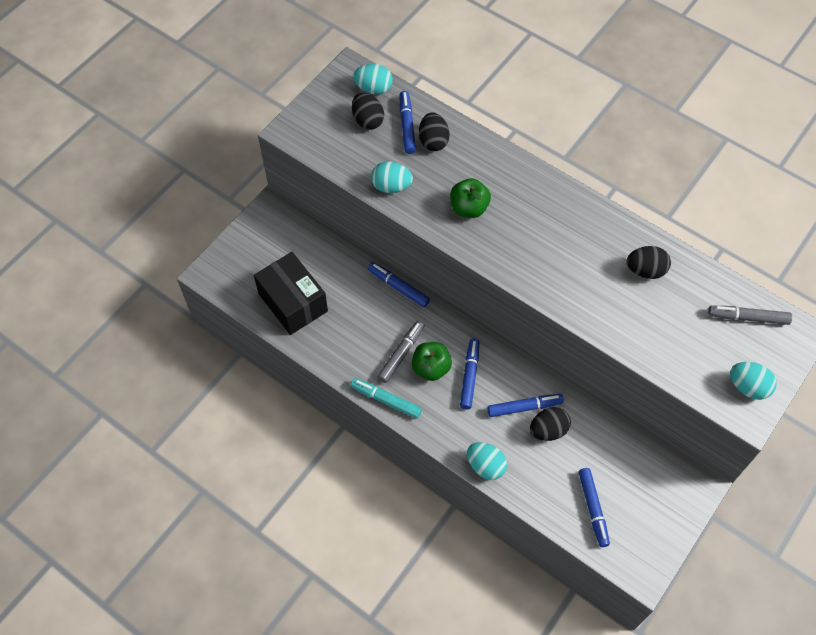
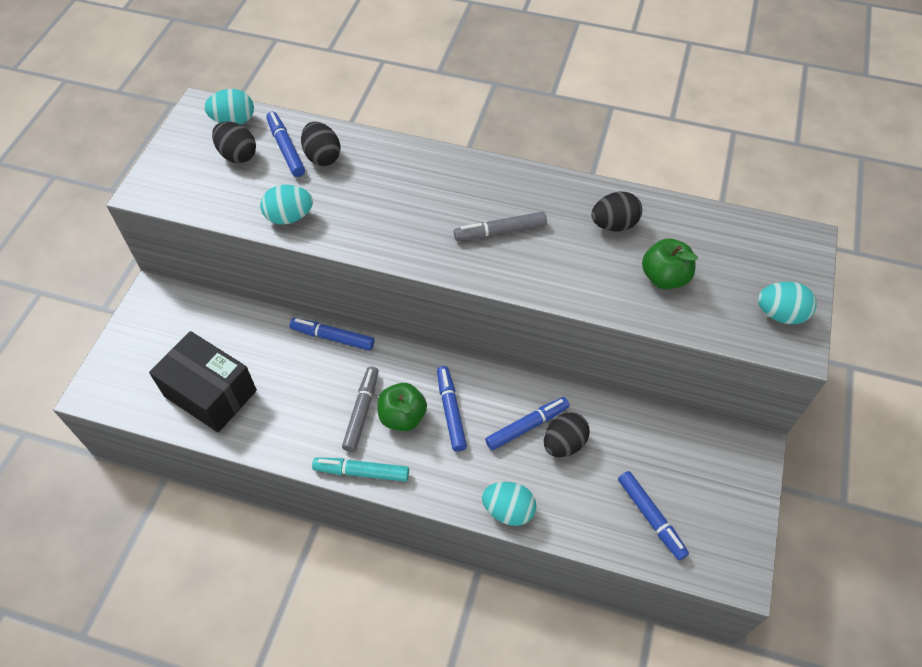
camera: 20 degrees left, 5 degrees down
green apple [450,178,491,218] -> green apple moved to [642,238,698,289]
grey marker [708,305,792,325] -> grey marker moved to [454,212,547,241]

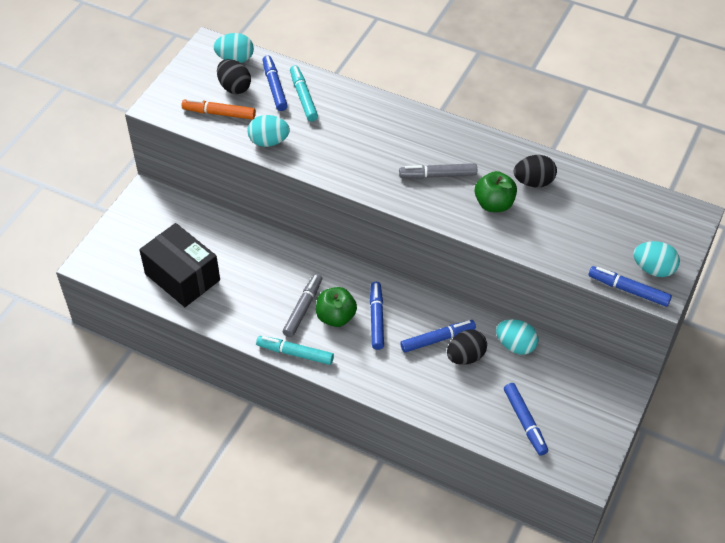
camera: 10 degrees right, 5 degrees down
blue marker [290,318,375,351] -> blue marker moved to [588,266,672,307]
black egg [301,122,341,166] -> turquoise marker [290,65,318,121]
turquoise egg [482,482,536,526] -> turquoise egg moved to [496,319,538,355]
green apple [642,238,698,289] -> green apple moved to [475,171,517,212]
none -> orange marker [182,98,256,120]

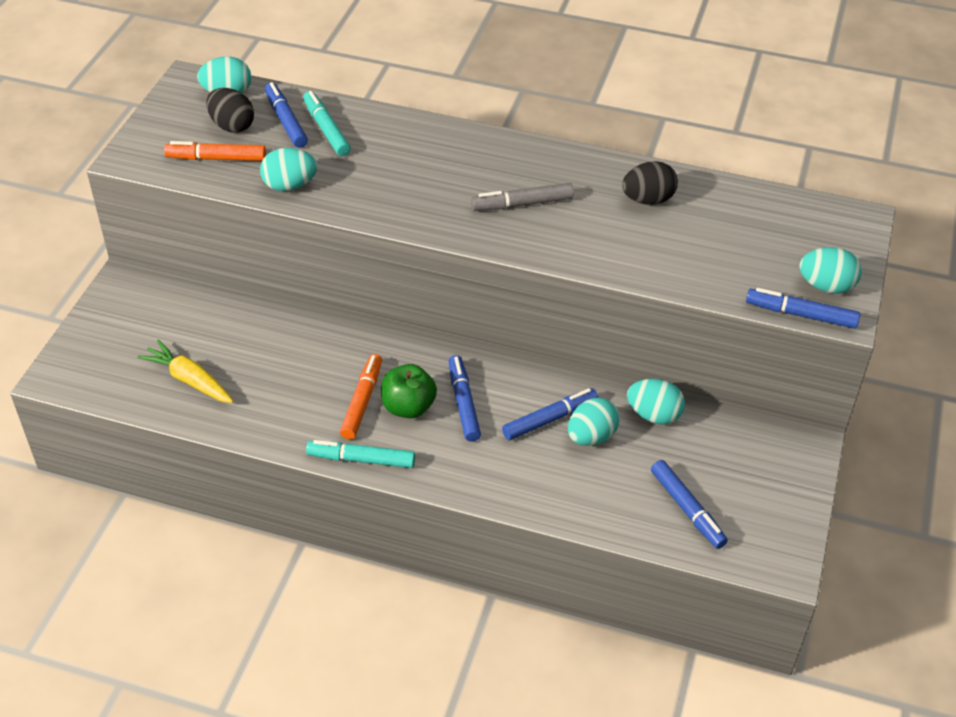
camera: 10 degrees left, 5 degrees down
black box [139,223,220,307] -> yellow carrot [137,339,233,403]
grey marker [283,273,322,337] -> orange marker [340,354,382,439]
black egg [447,329,487,365] -> turquoise egg [568,398,620,446]
green apple [475,171,517,212] -> none

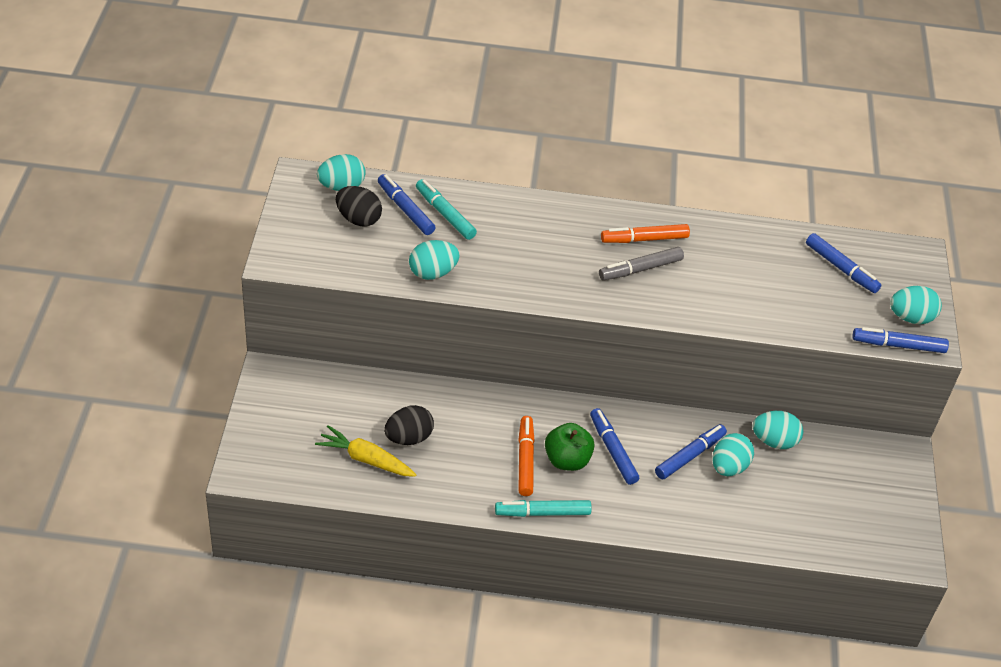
camera: 15 degrees left, 0 degrees up
orange marker [164,141,266,161] -> orange marker moved to [601,224,690,243]
black egg [622,161,678,205] -> black egg moved to [384,405,434,445]
blue marker [651,460,728,549] -> blue marker moved to [806,233,881,293]

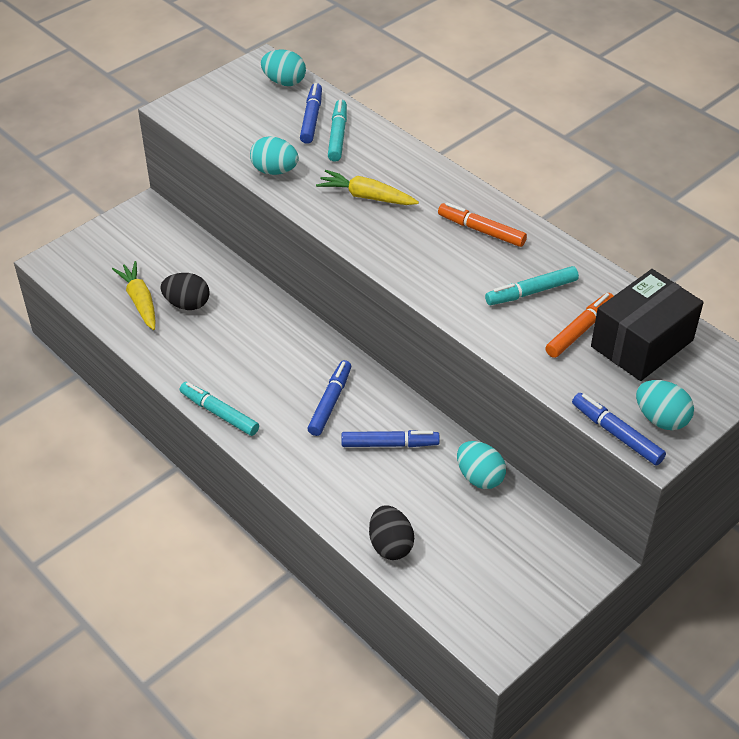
camera: 45 degrees right, 0 degrees up
black egg [336,186,382,226] -> black egg moved to [369,505,414,560]
orange marker [518,416,535,496] -> orange marker moved to [545,293,614,358]
green apple [545,423,595,471] -> none
grey marker [599,247,684,281] -> none
turquoise egg [712,433,754,476] -> none
blue marker [806,233,881,293] -> black box [591,269,704,381]
none -> yellow carrot [316,170,419,205]
none -> turquoise marker [485,266,579,305]

